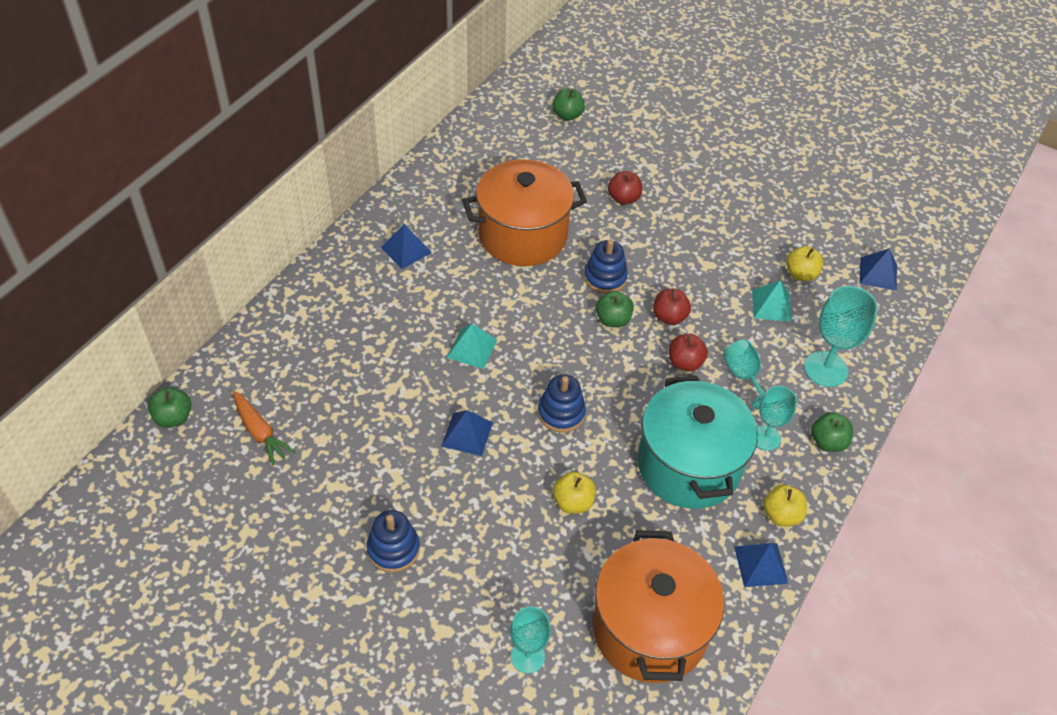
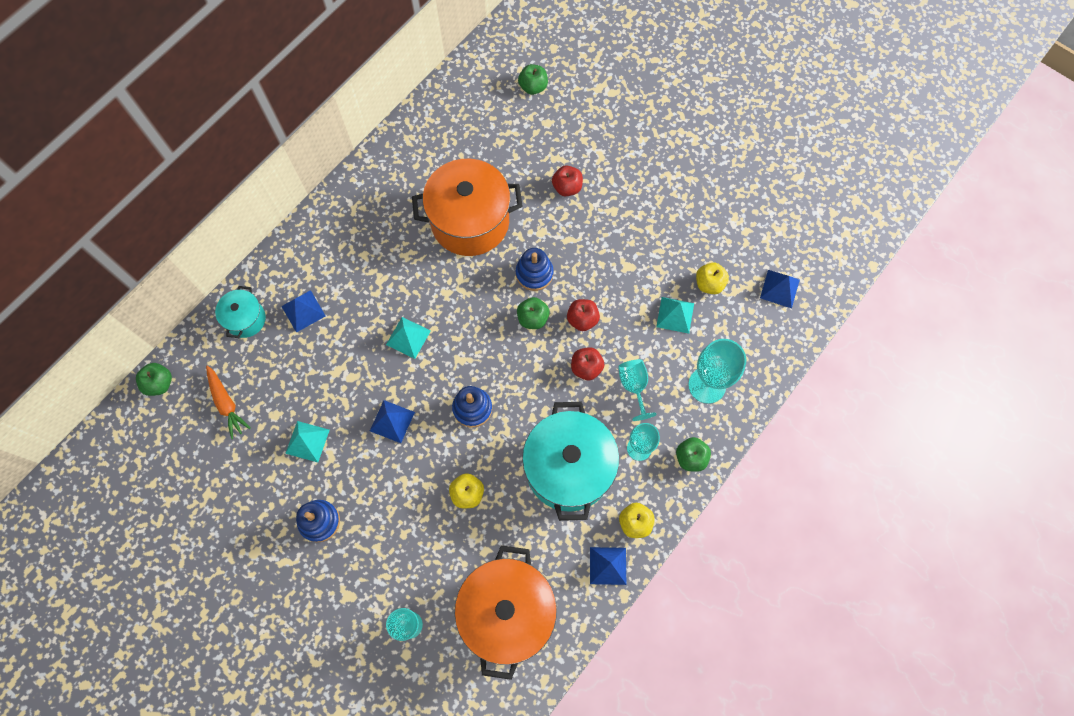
camera: 10 degrees right, 20 degrees up
blue pyramid [381,224,432,269] -> blue pyramid moved to [281,290,326,333]
none -> turquoise pot [215,286,266,338]
none -> turquoise pyramid [285,421,330,462]

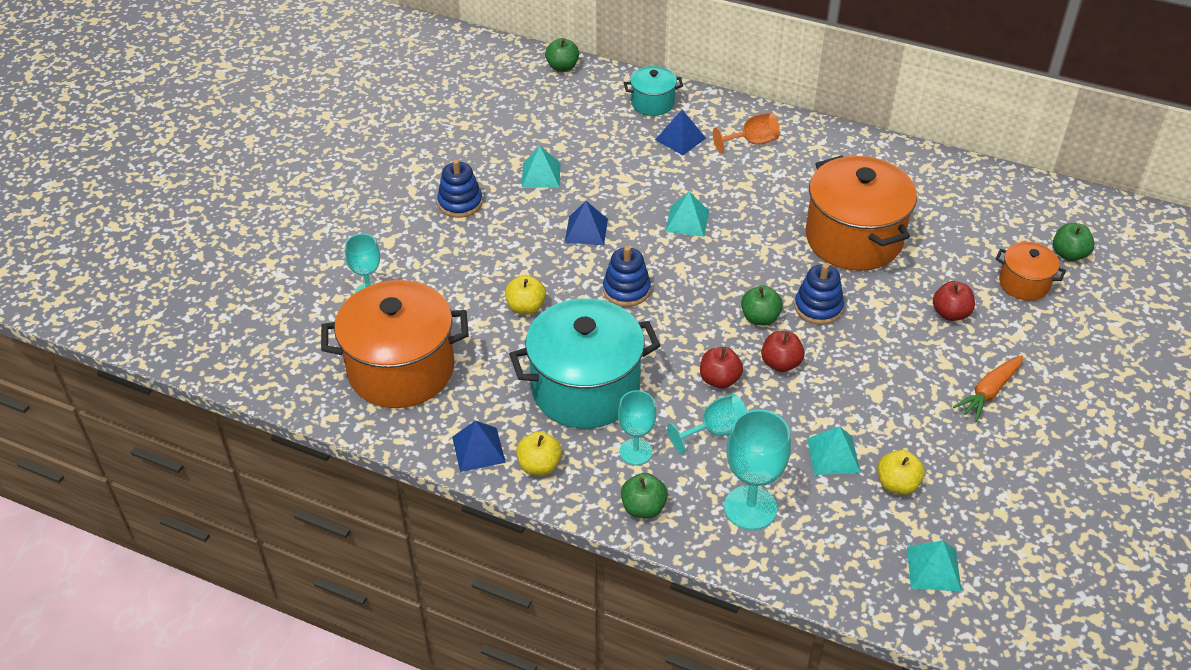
camera: 75 degrees right, 25 degrees down
orange carrot [206,366,251,439] -> orange carrot moved to [953,355,1023,422]
blue pyramid [760,270,800,308] -> turquoise pyramid [907,541,962,592]
none -> orange goblet [713,112,780,153]
none -> orange pot [995,242,1066,301]

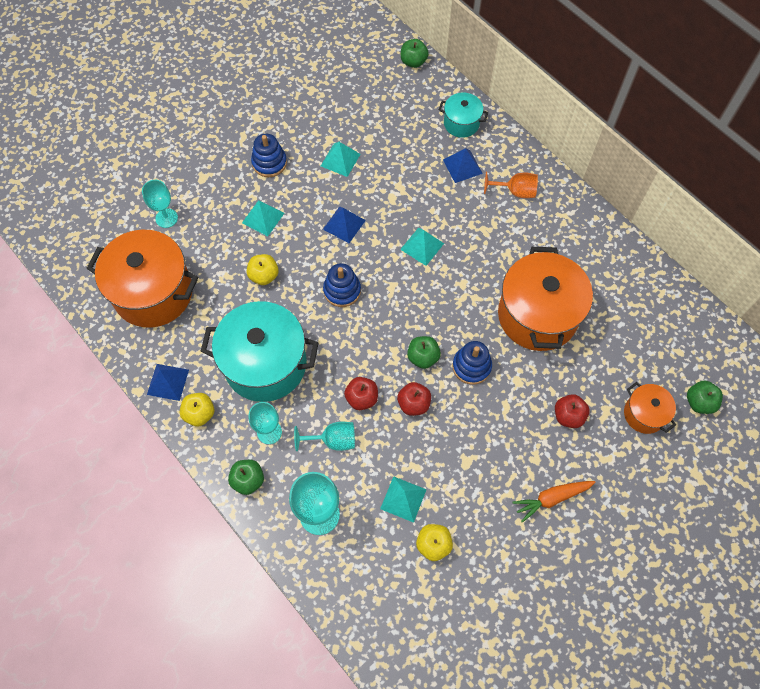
camera: 25 degrees right, 20 degrees up
turquoise pyramid [907,541,962,592] -> turquoise pyramid moved to [242,200,284,236]

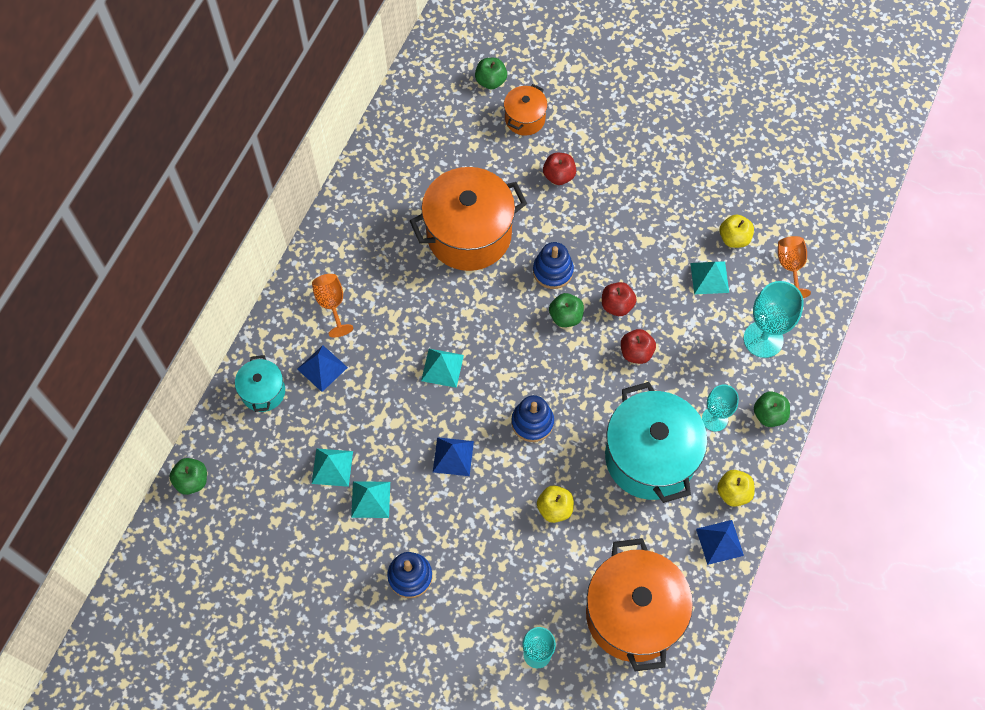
camera: 115 degrees left, 0 degrees up
turquoise pyramid [242,200,284,236] -> turquoise pyramid moved to [312,448,353,487]
turquoise goblet [294,422,355,451] -> none
orange carrot [513,481,595,523] -> none
none -> orange goblet [778,236,811,298]

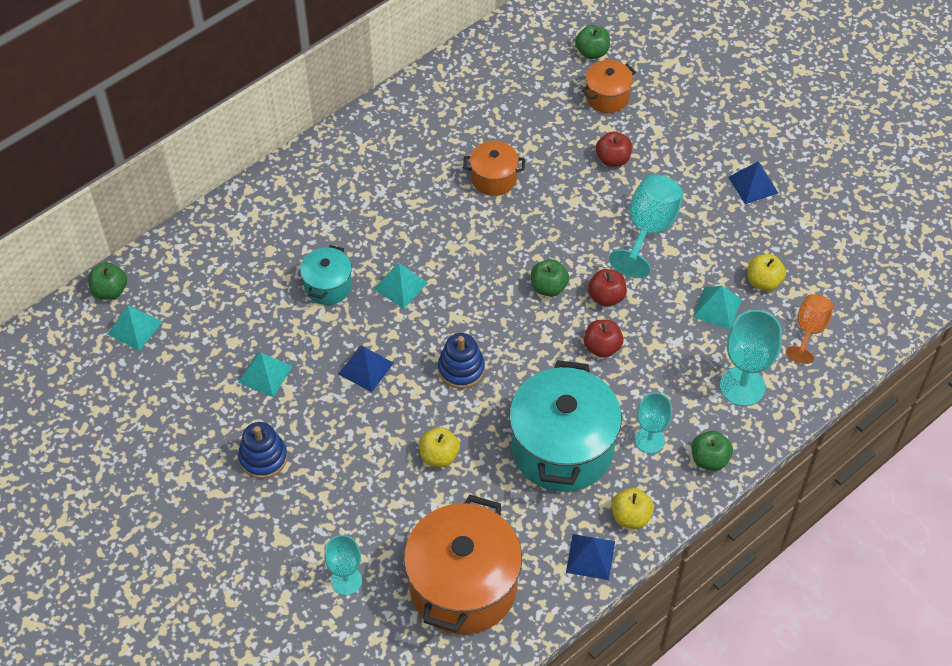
camera: 25 degrees right, 10 degrees down
turquoise pot [235,355,285,412] -> turquoise pot moved to [300,245,352,305]
blue pyramid [297,345,348,392] -> blue pyramid moved to [728,161,778,204]
orange goblet [312,274,353,337] -> none
turquoise pyramid [312,448,353,487] -> turquoise pyramid moved to [107,306,162,351]
orange pot [410,167,527,271] -> orange pot [463,141,525,196], size x0.50
blue stacking toy [533,242,574,289] -> none
none -> turquoise goblet [609,174,683,278]

